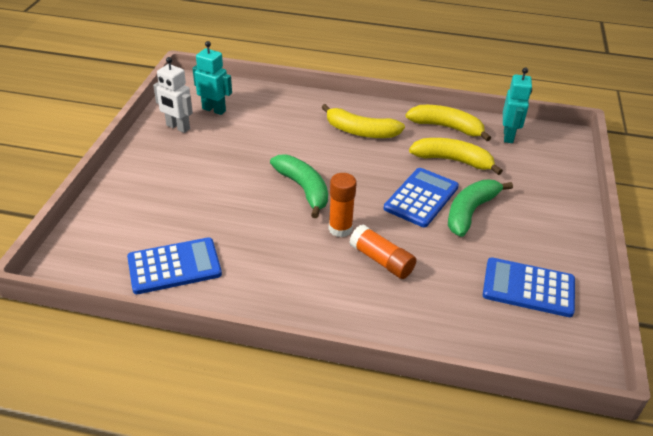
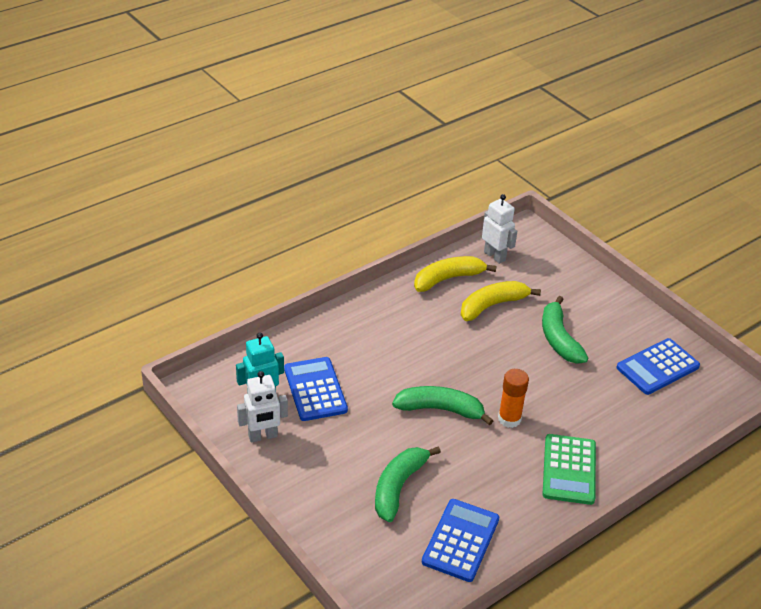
camera: 50 degrees left, 0 degrees up
yellow banana [321,104,405,138] -> none
orange glue stick [349,224,416,279] -> none
blue calculator [384,168,459,227] -> blue calculator moved to [284,357,348,421]
turquoise robot [503,67,532,143] -> white robot [482,194,517,264]
none -> green banana [375,446,441,522]
none -> green calculator [542,434,596,505]

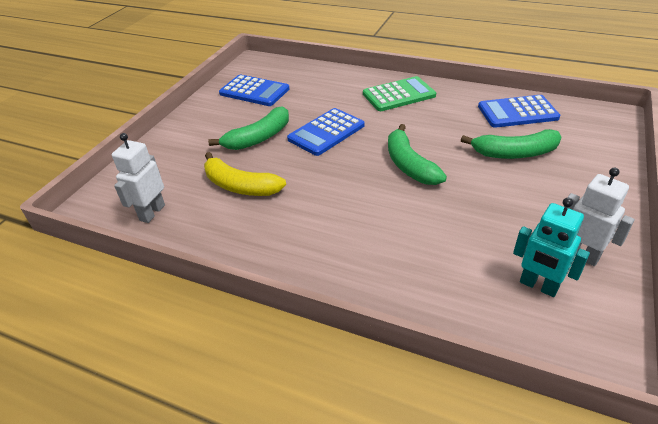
camera: 115 degrees left, 0 degrees up
blue calculator [284,357,348,421] -> blue calculator moved to [287,108,365,156]
yellow banana [414,256,497,292] -> none
orange glue stick [498,369,529,428] -> none

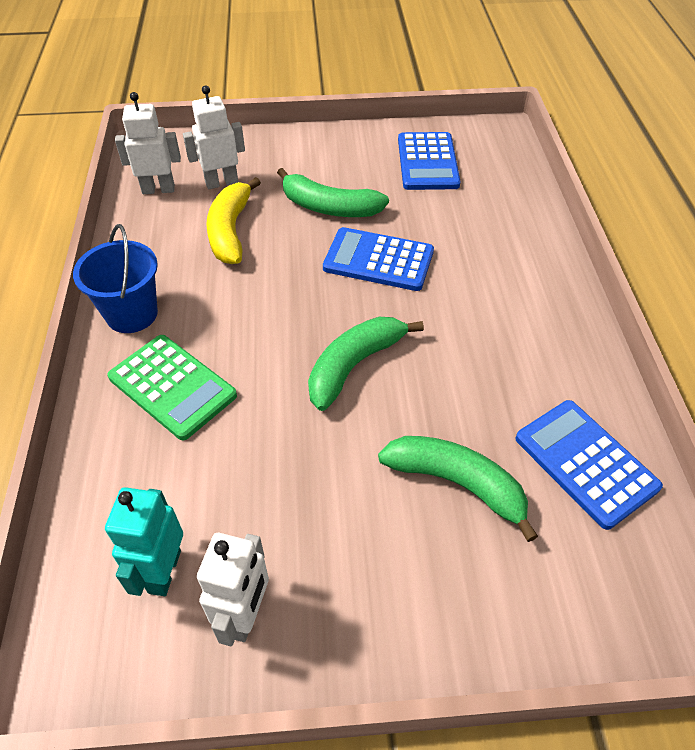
camera: 60 degrees right, 10 degrees up
green calculator [363,76,436,111] -> green calculator moved to [108,335,237,440]
green banana [461,129,561,159] -> green banana turned 150 degrees clockwise [378,436,538,542]
none -> blue bucket [73,224,158,333]
none -> white robot [183,85,245,189]

